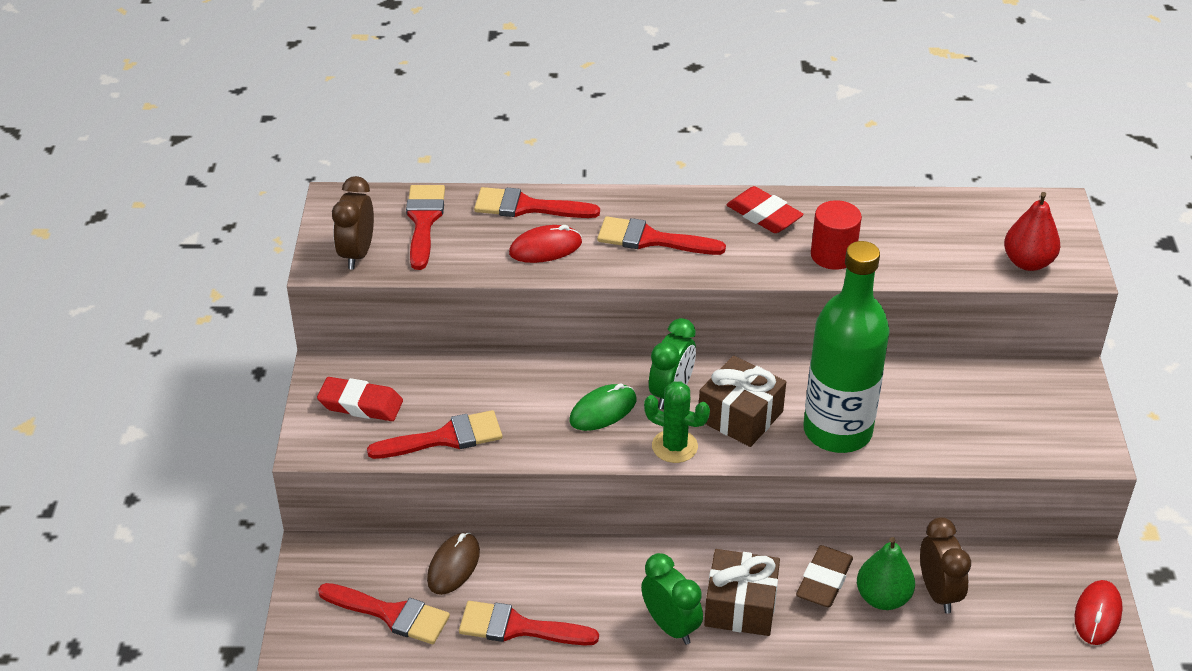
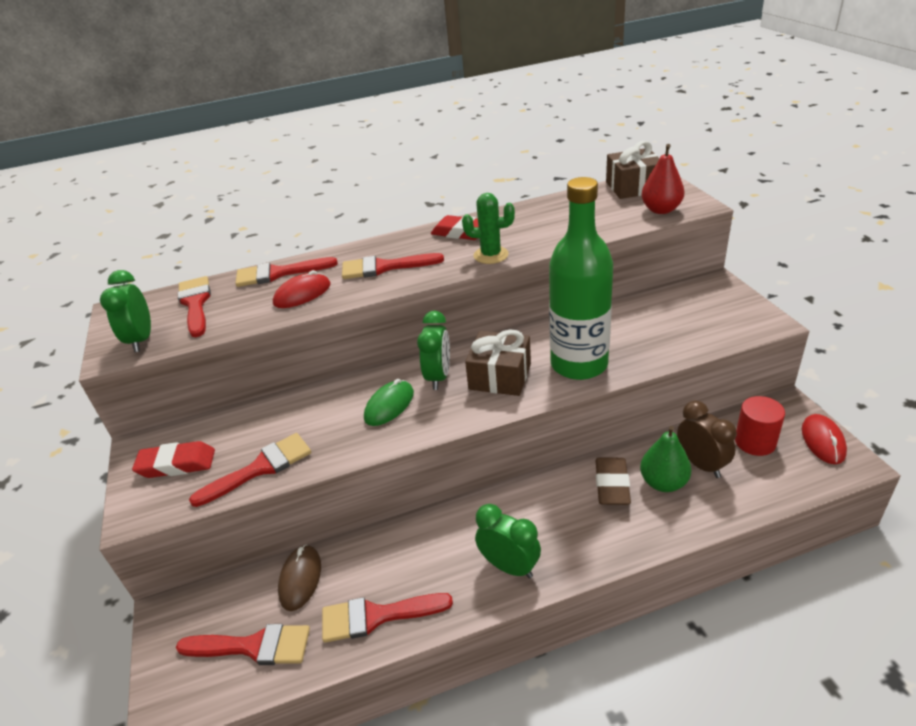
camera: 15 degrees left, 5 degrees down
brown clock [332,176,374,269] -> green clock [100,270,151,352]
green cactus [644,381,710,463] -> green cactus moved to [462,193,515,264]
brown gift [704,549,780,636] -> brown gift moved to [606,141,659,199]
red cylinder [811,200,862,270] -> red cylinder moved to [735,396,785,456]

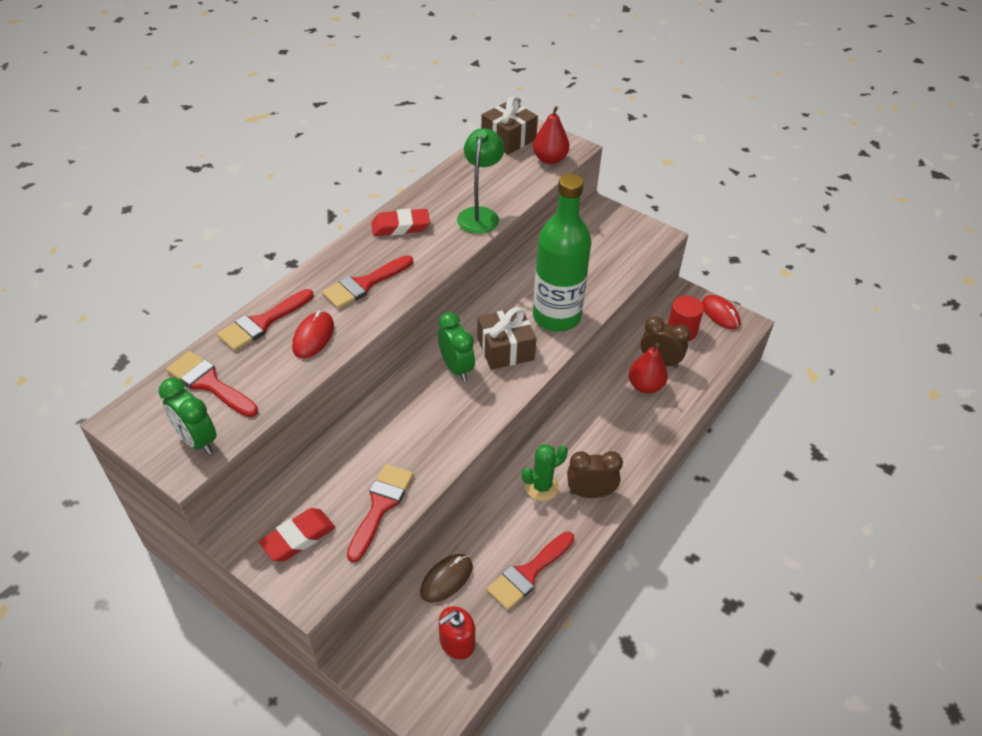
camera: 40 degrees left, 10 degrees up
red brush [176,624,310,665] -> red soap dispenser [438,606,475,659]
brown mouse [278,544,321,611] -> brown mouse turned 75 degrees clockwise [420,554,473,603]
green mouse [364,379,414,426] -> none
green cactus [462,193,515,264] -> green cactus moved to [522,444,568,501]
green clock [475,504,541,578] -> brown clock [567,451,623,498]
brown eraser [596,458,631,505] -> none
green pear [640,426,691,492] -> red pear [629,343,668,394]
none -> green lamp [457,128,505,234]

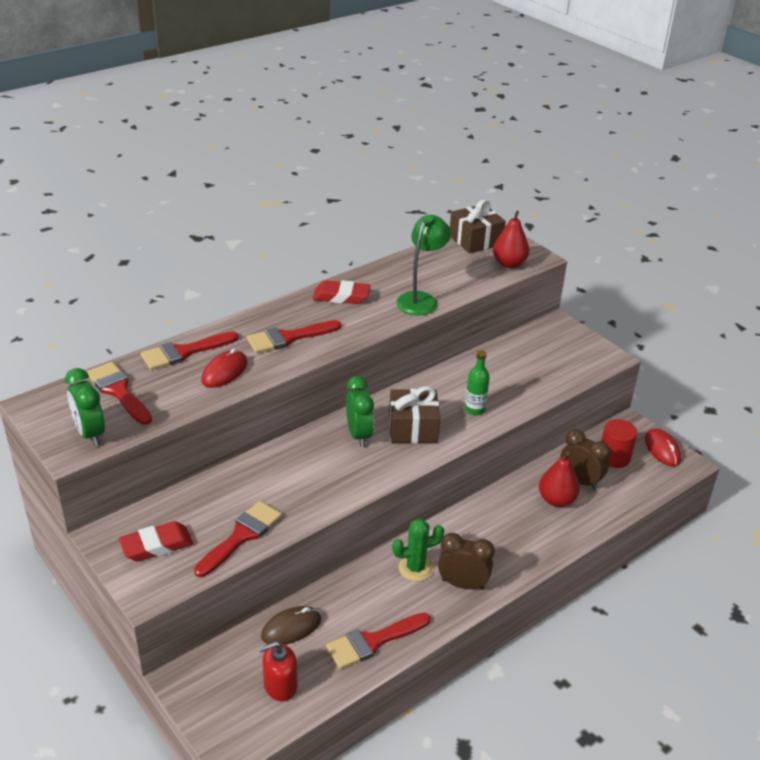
camera: 15 degrees right, 10 degrees down
green bottle [533,174,591,331] -> green bottle [465,350,490,415], size x0.42

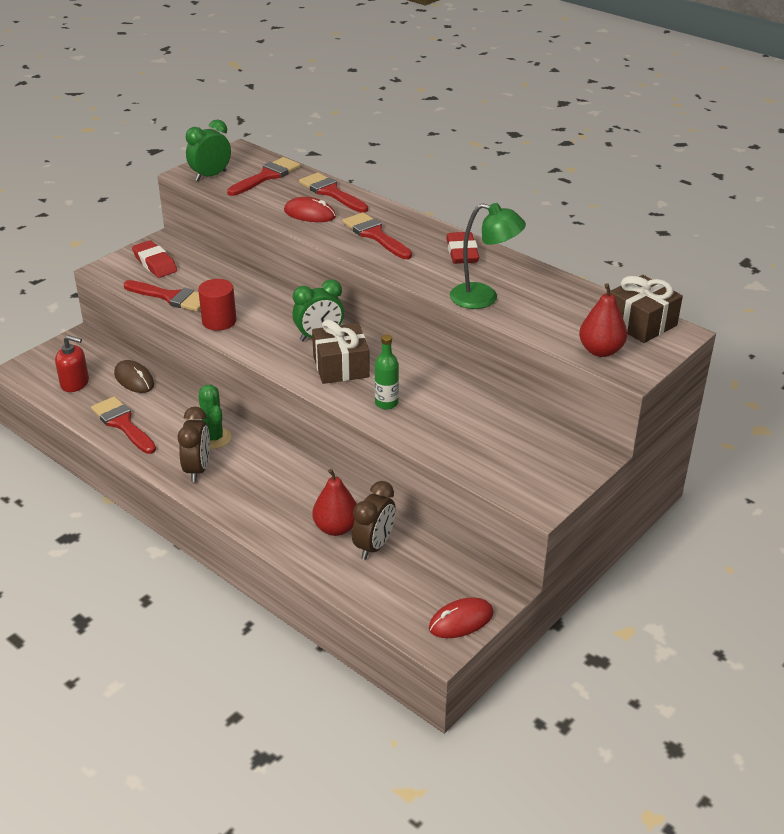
camera: 80 degrees right, 0 degrees up
red soap dispenser [259,641,298,701] -> red soap dispenser turned 135 degrees clockwise [55,335,89,392]
red cylinder [601,419,637,468] -> red cylinder moved to [198,279,237,331]

